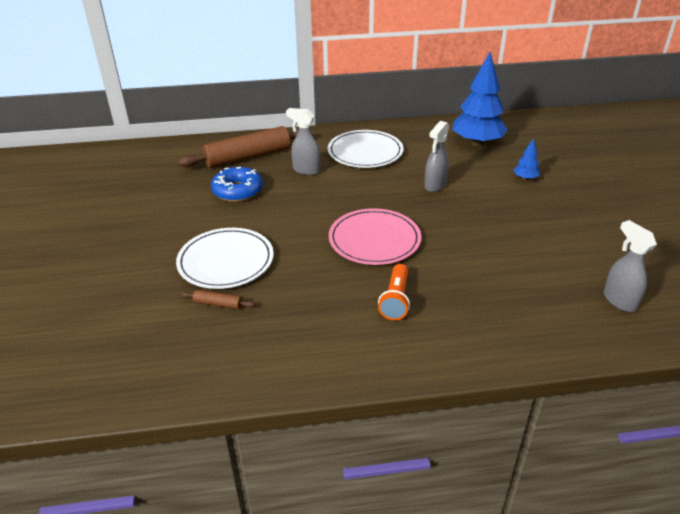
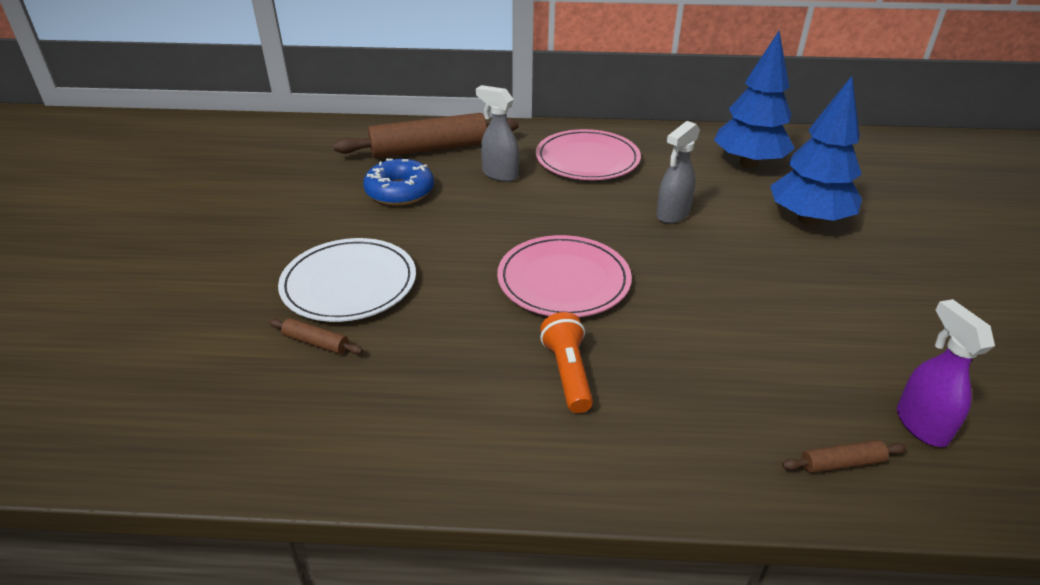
camera: 10 degrees right, 0 degrees up
white plate [328,130,403,168] -> pink plate [536,129,641,180]
orange flashlight [378,264,410,320] -> orange flashlight turned 150 degrees clockwise [540,312,593,413]
blue tree [513,138,540,180] -> blue tree [770,76,862,225], size x2.25
grey spray bottle [604,220,657,312] -> purple spray bottle [897,299,995,447]
none -> brown rolling pin [782,440,906,473]

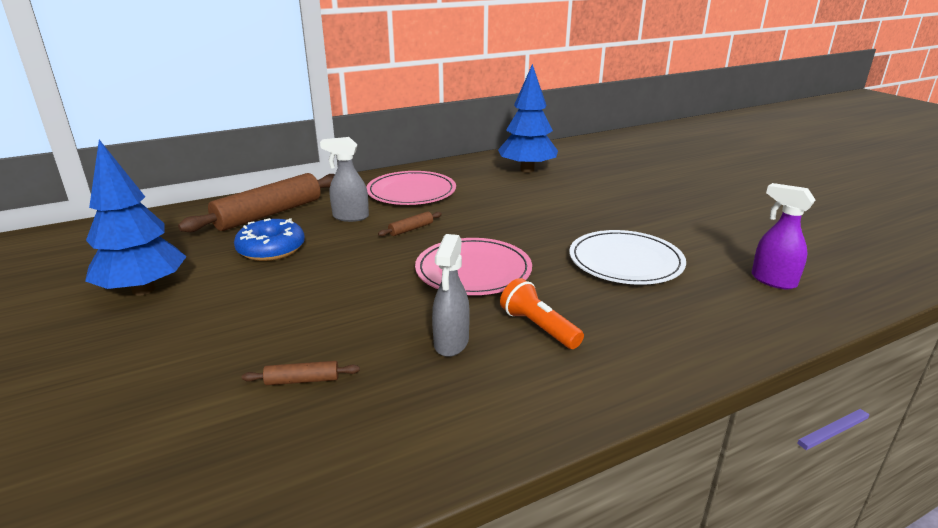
camera: 30 degrees left, 10 degrees down
white plate [278,238,416,322] -> white plate moved to [569,230,686,285]
grey spray bottle [656,121,700,224] -> grey spray bottle moved to [432,234,470,357]
blue tree [770,76,862,225] -> blue tree moved to [85,140,187,296]
brown rolling pin [782,440,906,473] -> brown rolling pin moved to [378,212,442,236]

